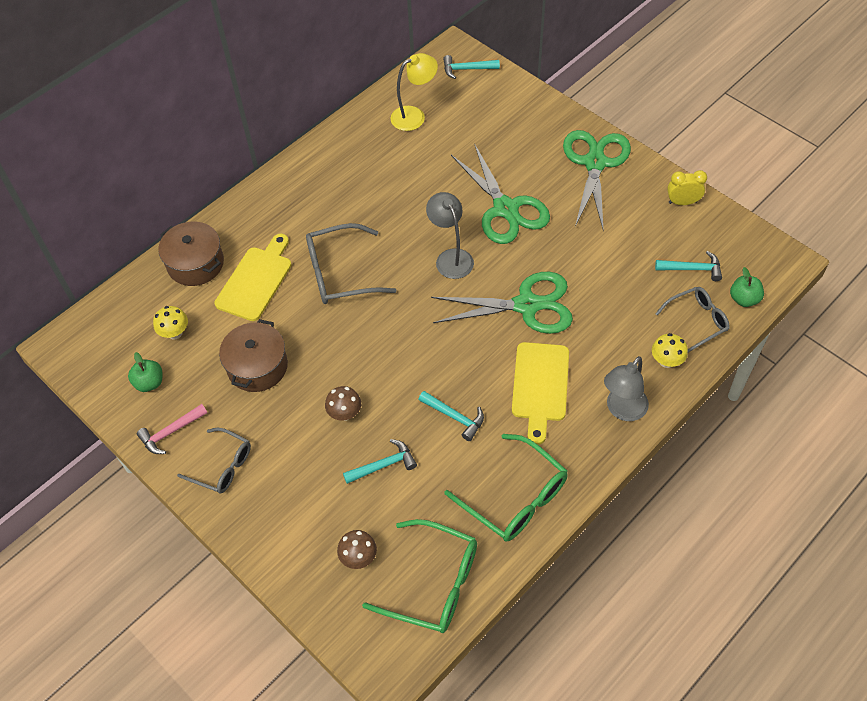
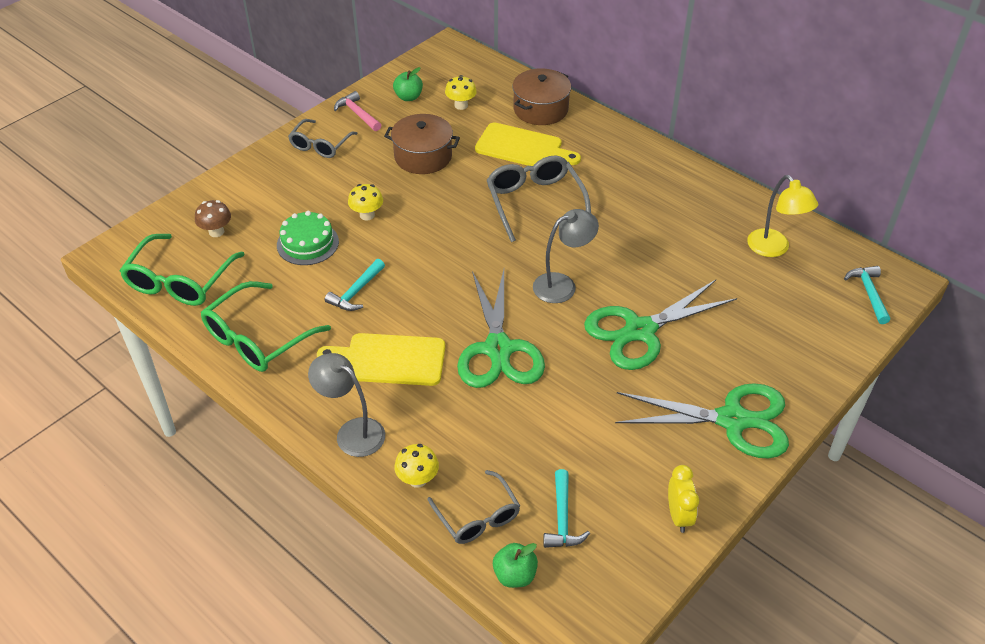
camera: 85 degrees right, 10 degrees down
brown mushroom [325,386,361,421] -> yellow mushroom [348,184,383,221]
turquoise hammer [343,439,417,484] -> green cake [277,211,339,265]

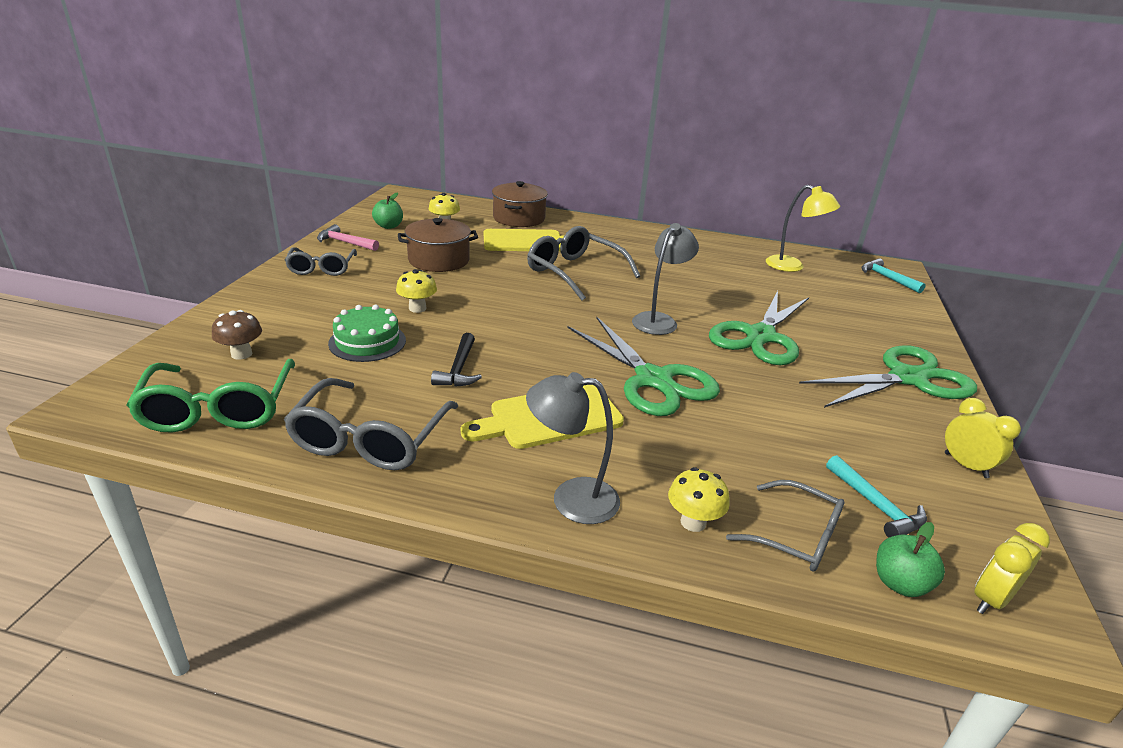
camera: 30 degrees left, 15 degrees down
green glasses [201,281,331,372] -> grey glasses [284,378,458,470]
turquoise hammer [325,259,385,311] -> black hammer [431,333,482,387]
none -> yellow clock [974,523,1050,614]

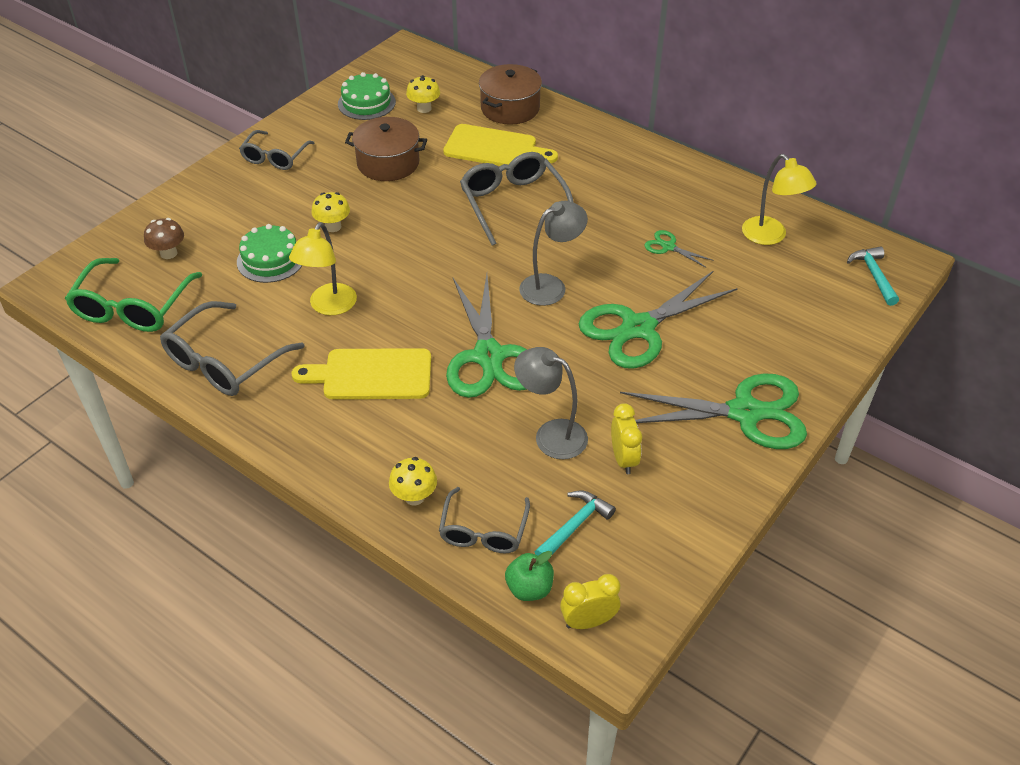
camera: 25 degrees right, 15 degrees up
pink hammer [317,224,379,251] -> none
green apple [372,192,403,229] -> green cake [338,72,396,120]
black hammer [431,333,482,387] -> yellow lamp [289,222,357,315]
grey lamp [526,372,620,524] -> grey lamp moved to [514,347,588,459]
grey glasses [726,480,844,572] -> grey glasses turned 45 degrees clockwise [439,487,530,553]
turquoise hammer [826,455,927,538] -> turquoise hammer turned 135 degrees counterclockwise [535,490,616,556]
yellow clock [945,398,1021,478] -> yellow clock moved to [611,403,642,474]
none -> green scissors [644,230,714,268]

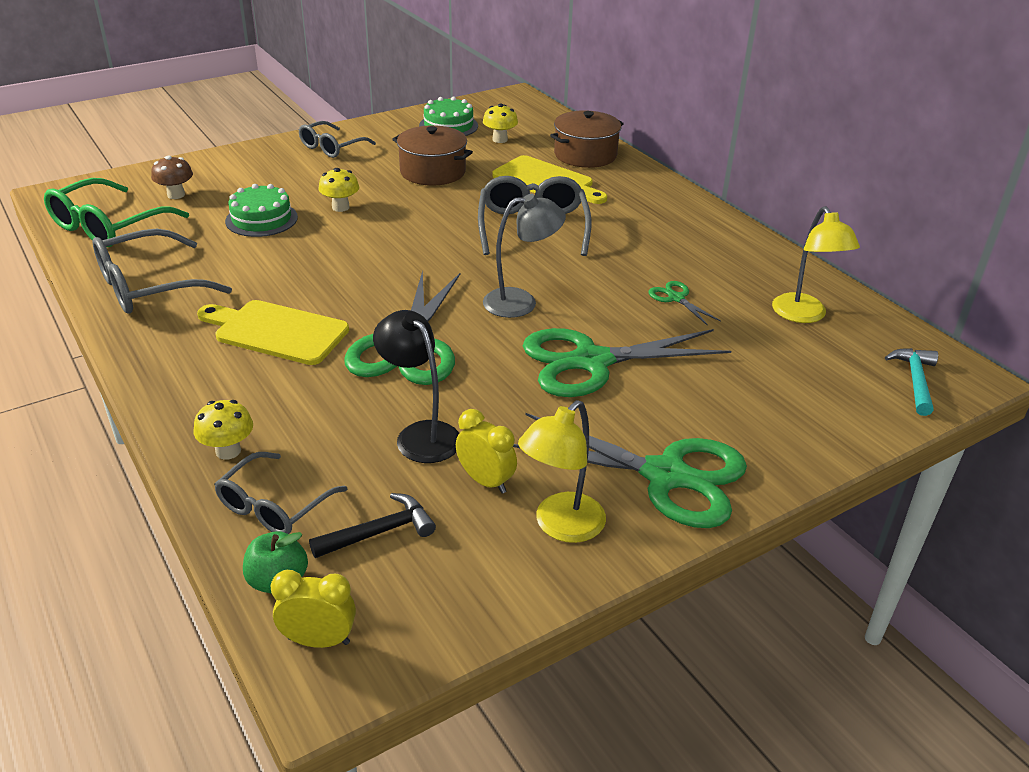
camera: 20 degrees right, 10 degrees down
yellow lamp [289,222,357,315] -> yellow lamp moved to [518,400,606,543]
grey lamp [514,347,588,459] -> black lamp [373,310,459,463]
turquoise hammer [535,490,616,556] -> black hammer [309,493,436,558]
yellow clock [611,403,642,474] -> yellow clock turned 60 degrees counterclockwise [456,409,517,493]

